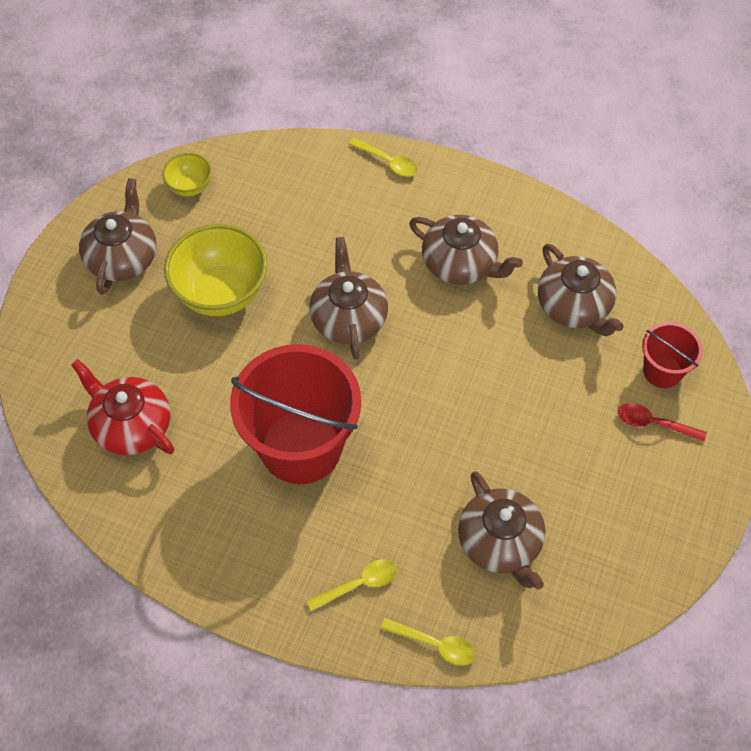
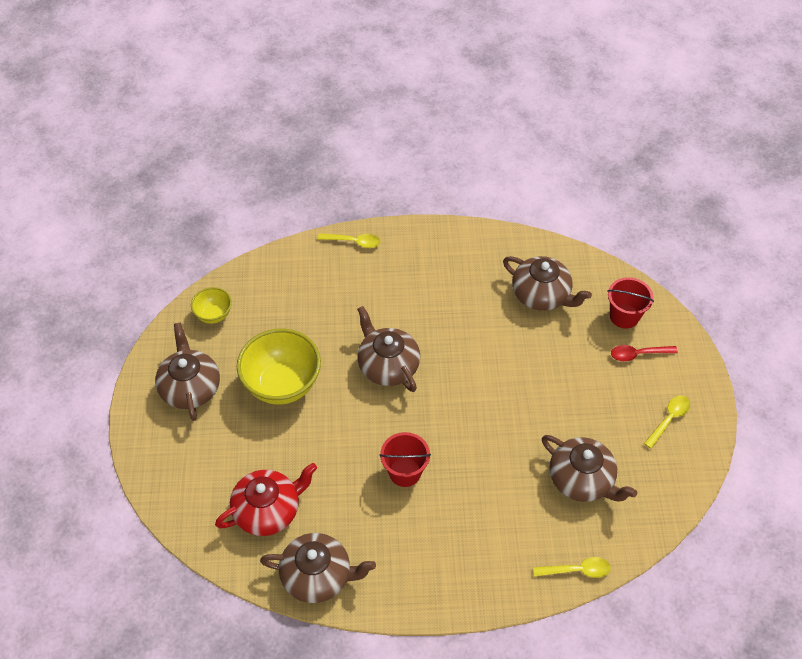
camera: 25 degrees left, 5 degrees down
red teapot [71,359,174,455] -> red teapot turned 135 degrees clockwise [215,463,317,536]
red bucket [230,344,361,484] -> red bucket [379,432,431,487], size x0.49
yellow spoon [307,559,397,611] -> yellow spoon moved to [644,395,690,449]
brown teapot [409,215,523,285] -> brown teapot moved to [260,533,376,603]

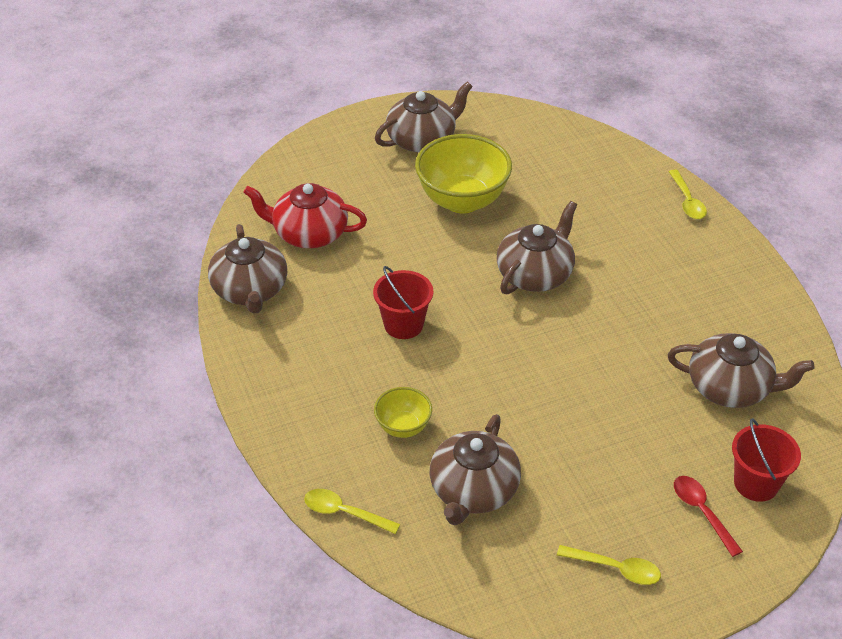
camera: 70 degrees right, 10 degrees down
yellow bowl [191,287,232,324] -> yellow bowl moved to [374,387,432,438]
red teapot [215,463,317,536] -> red teapot turned 150 degrees clockwise [243,183,367,248]
brown teapot [503,256,592,311] -> brown teapot turned 90 degrees counterclockwise [668,333,815,408]
yellow spoon [533,557,611,578] -> yellow spoon turned 135 degrees clockwise [304,489,400,534]

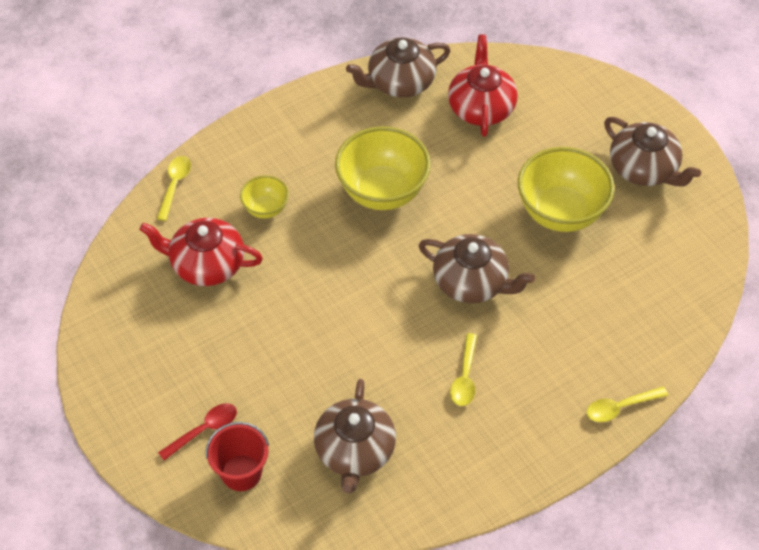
camera: 80 degrees right, 10 degrees up
red bucket [373,266,433,339] -> yellow bowl [335,126,431,210]
brown teapot [430,414,521,525] -> red teapot [139,218,263,286]
yellow spoon [557,545,661,585] -> yellow spoon moved to [450,333,477,406]

